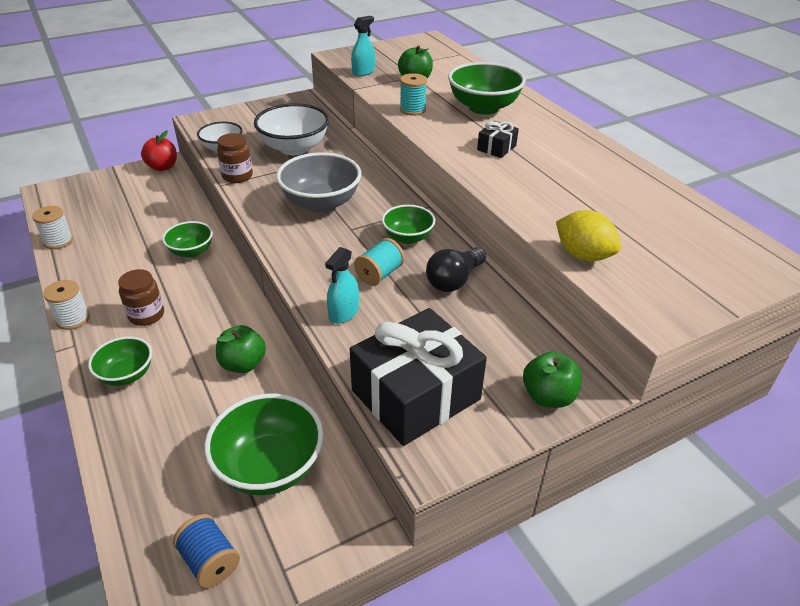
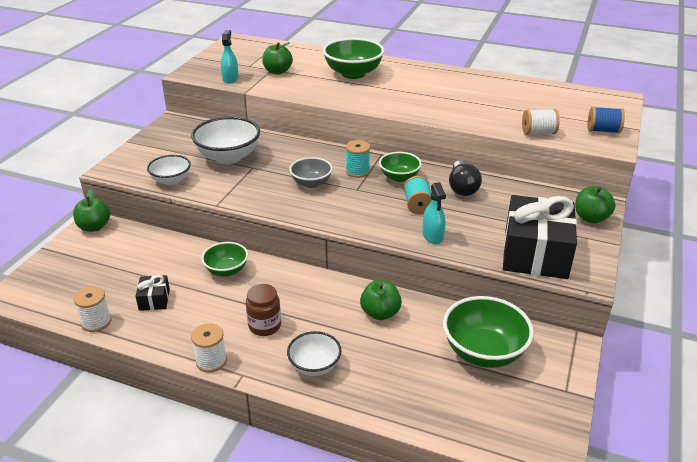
camera: 40 degrees left, 5 degrees down
green bowl [88,337,152,386] -> white bowl [287,331,342,376]
red apple [141,130,177,171] -> green apple [73,189,110,232]
blue spool [173,514,240,588] -> blue spool moved to [587,106,625,133]
brown jar [217,133,253,183] -> none
grey bowl [276,152,361,213] -> grey bowl [289,157,333,188], size x0.60
turquoise spool [400,73,427,115] -> turquoise spool moved to [346,140,370,178]
black gift [477,121,519,158] -> black gift moved to [135,275,170,311]
yellow lemon [556,210,621,261] -> white spool [522,109,560,135]

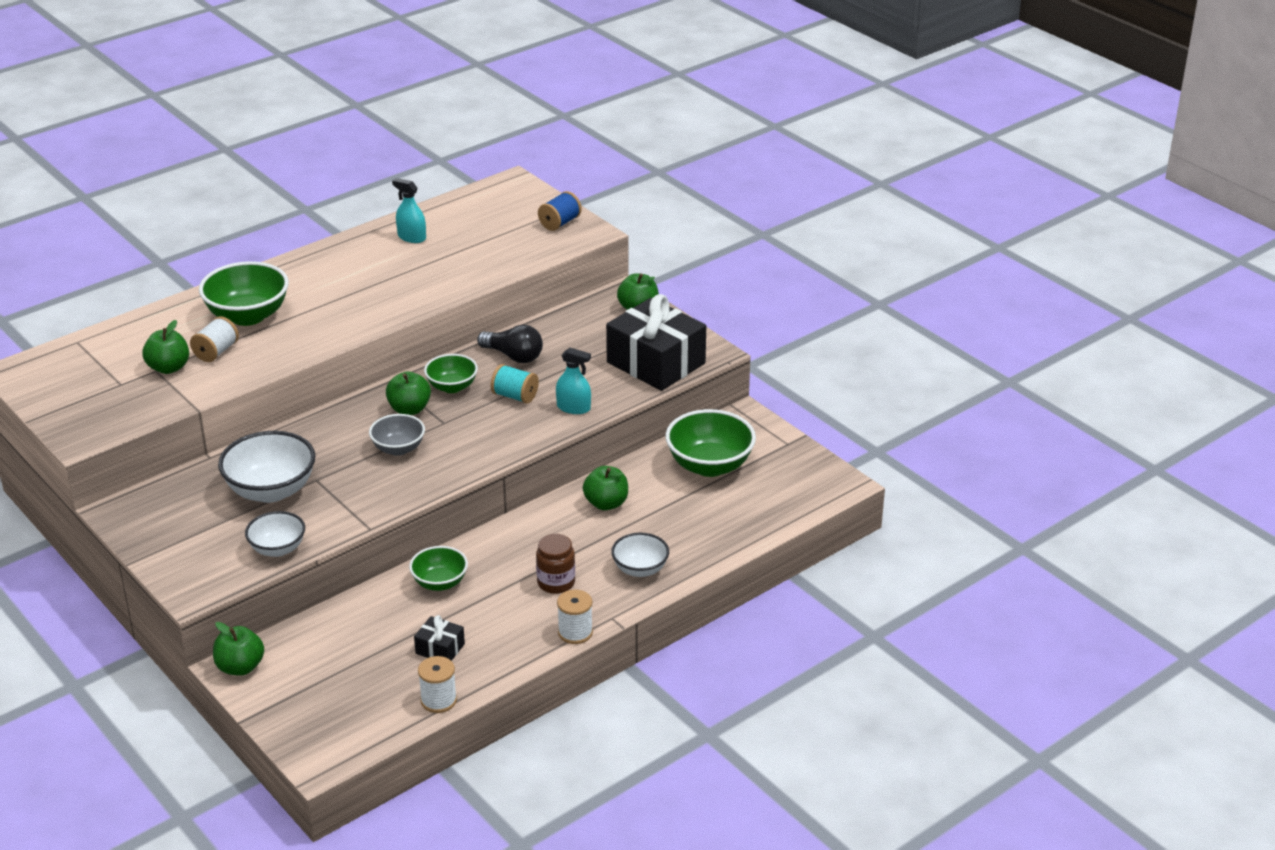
camera: 60 degrees left, 0 degrees up
turquoise spray bottle [221,30,239,84] -> turquoise spray bottle moved to [392,178,426,243]
turquoise spool [346,140,370,178] -> green apple [386,371,431,415]
white spool [522,109,560,135] -> white spool moved to [190,316,239,362]

